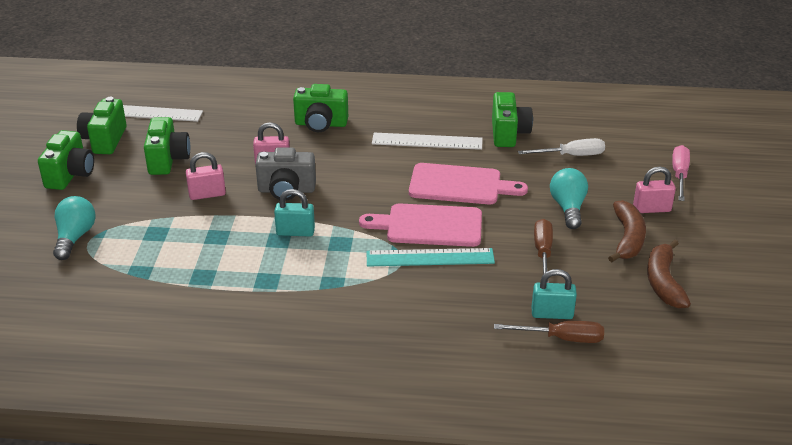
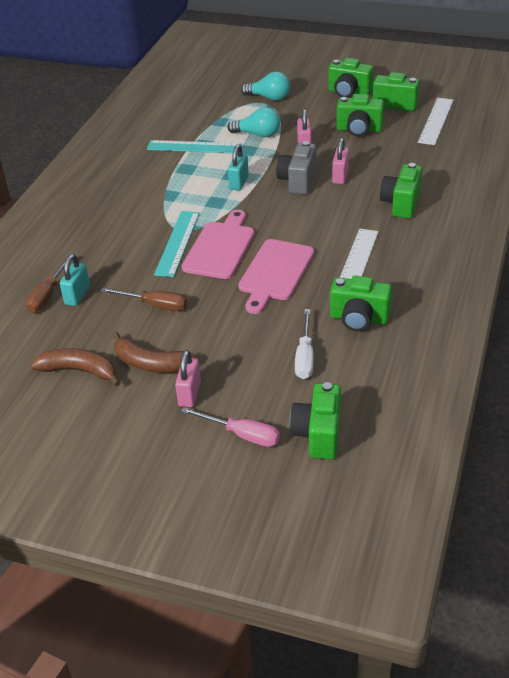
camera: 105 degrees right, 5 degrees up
turquoise light bulb [550,168,588,229] -> turquoise light bulb moved to [227,107,280,137]
none -> turquoise ruler [147,140,242,153]
none -> green camera [289,382,341,459]

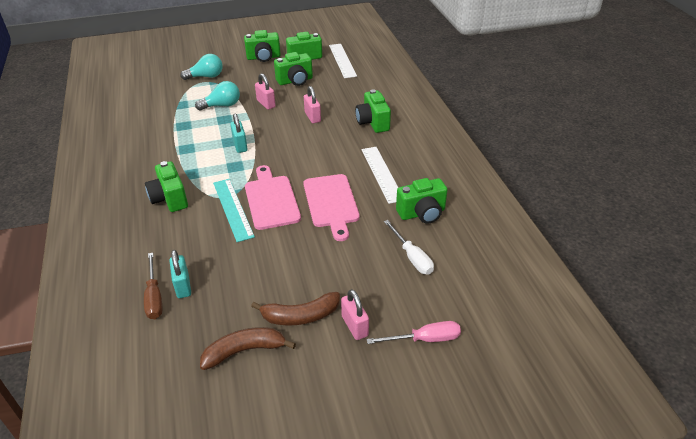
camera: 35 degrees left, 0 degrees up
brown screwdriver [101,288,187,311] -> none
turquoise ruler [147,140,242,153] -> none
grey camera [276,141,316,195] -> none
green camera [289,382,341,459] -> green camera moved to [145,161,188,212]

